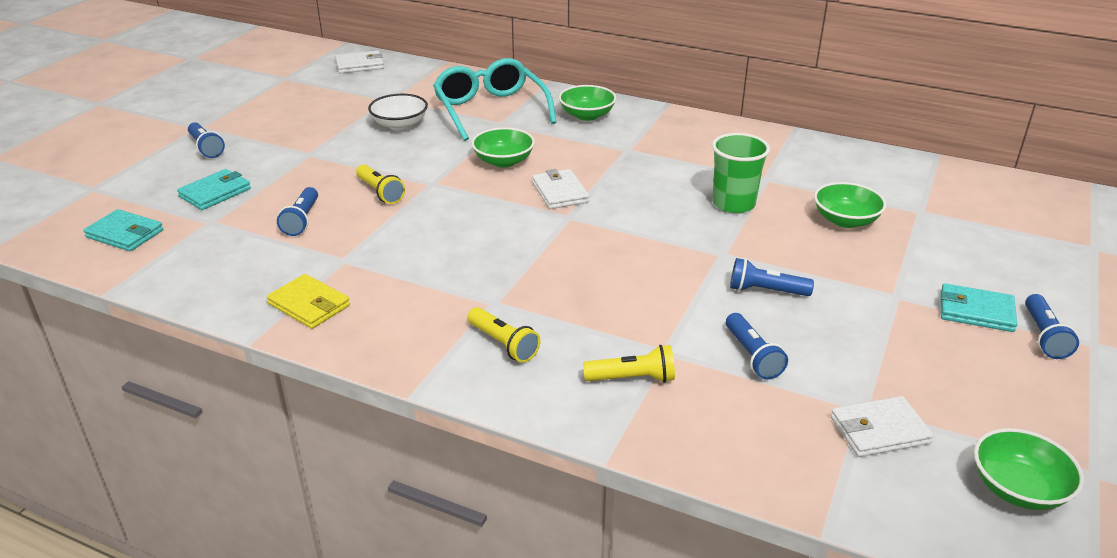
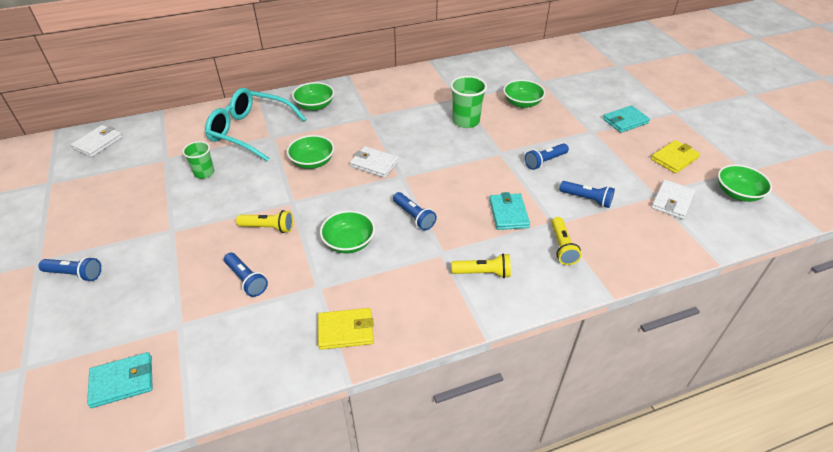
camera: 45 degrees left, 10 degrees up
turquoise wallet [177,169,251,210] -> turquoise wallet moved to [489,192,530,230]
white bowl [368,94,428,130] -> green cup [182,141,214,179]
yellow flashlight [583,345,675,383] -> yellow flashlight turned 135 degrees clockwise [551,217,581,265]
blue flashlight [1025,294,1079,359] -> blue flashlight moved to [393,192,437,230]
none -> green bowl [320,211,375,253]
none -> yellow wallet [651,140,700,174]

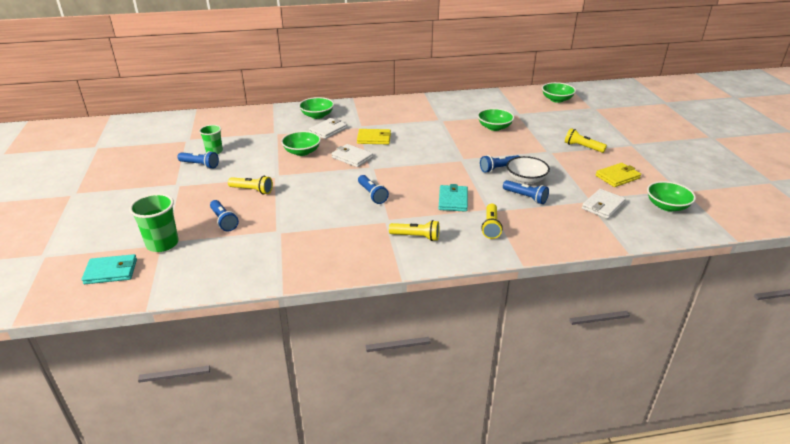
camera: 10 degrees right, 10 degrees down
blue flashlight [38,257,101,282] -> blue flashlight moved to [177,151,219,169]
white wallet [71,125,123,157] -> white wallet moved to [309,118,347,139]
turquoise glasses [205,88,306,162] -> none
yellow wallet [318,308,374,350] -> yellow wallet moved to [357,129,391,144]
green bowl [320,211,375,253] -> green bowl moved to [542,82,576,103]
green cup [450,76,487,128] -> green cup moved to [129,193,179,252]
turquoise wallet [603,105,650,133] -> yellow flashlight [565,128,607,153]
none -> white bowl [507,156,550,184]

